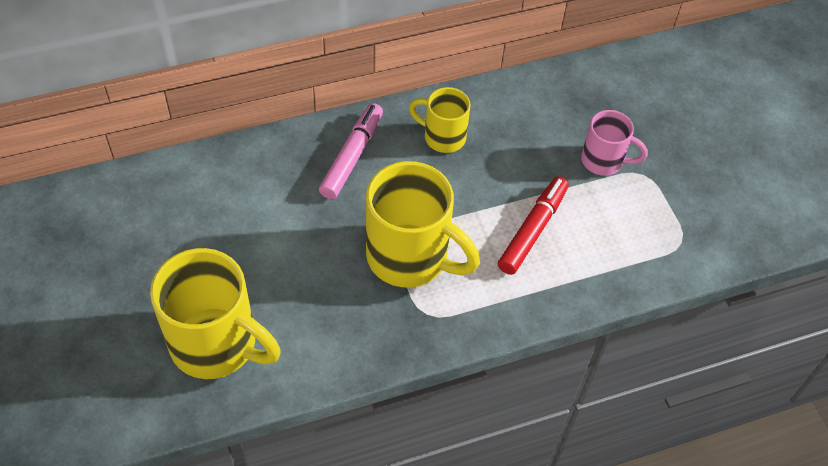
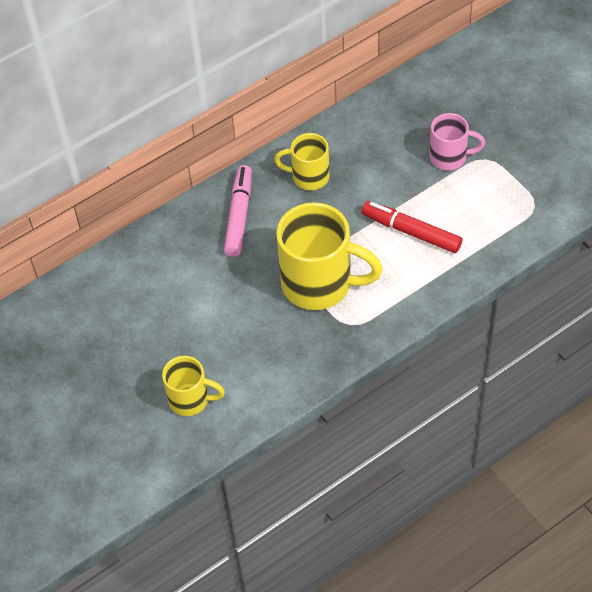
camera: 10 degrees left, 0 degrees up
yellow mug [150,248,281,379] -> yellow mug [162,356,225,416], size x0.56
red marker [498,176,569,275] -> red marker turned 75 degrees counterclockwise [362,201,462,253]

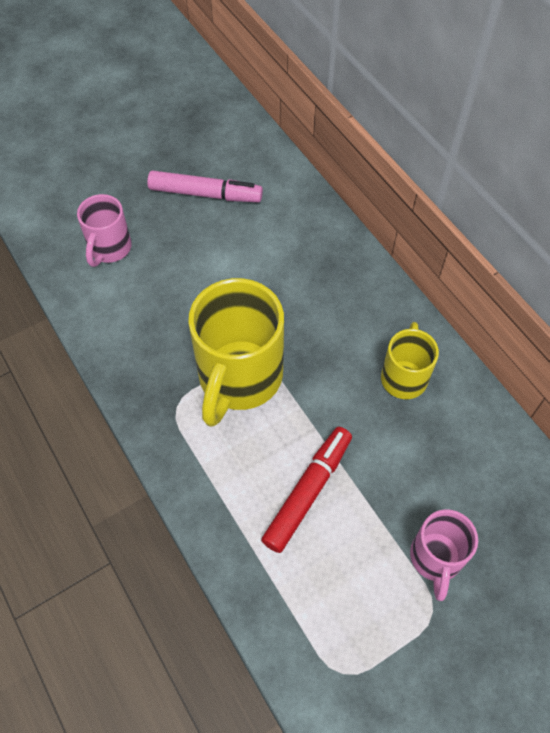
camera: 90 degrees right, 5 degrees up
yellow mug [162,356,225,416] -> pink mug [77,194,132,267]
pink marker [224,165,252,257] -> pink marker moved to [147,170,263,202]

